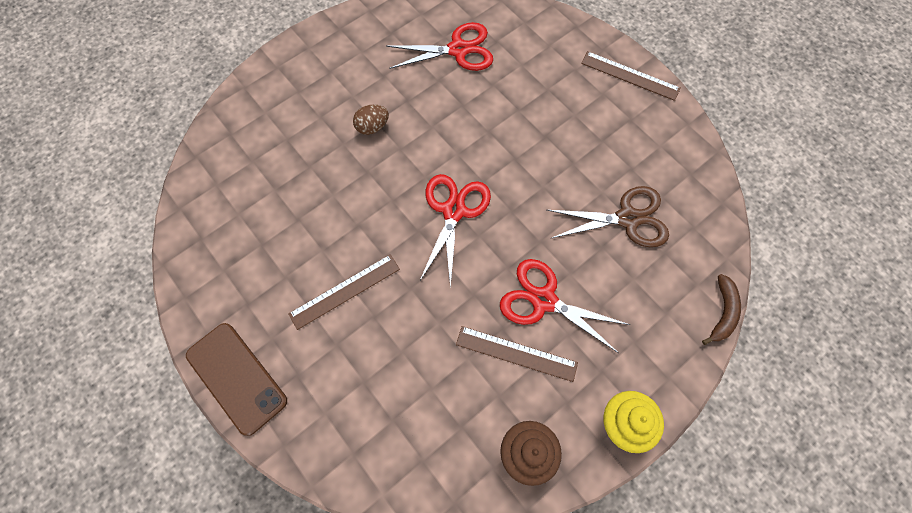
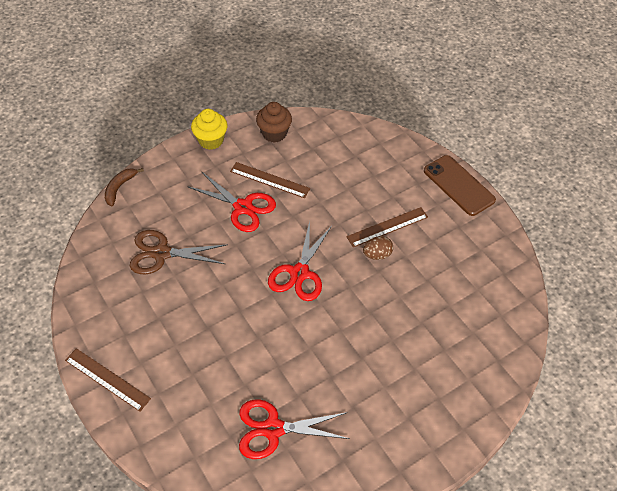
camera: 175 degrees left, 15 degrees down
brown egg [353,104,389,135] -> brown egg moved to [363,236,393,260]

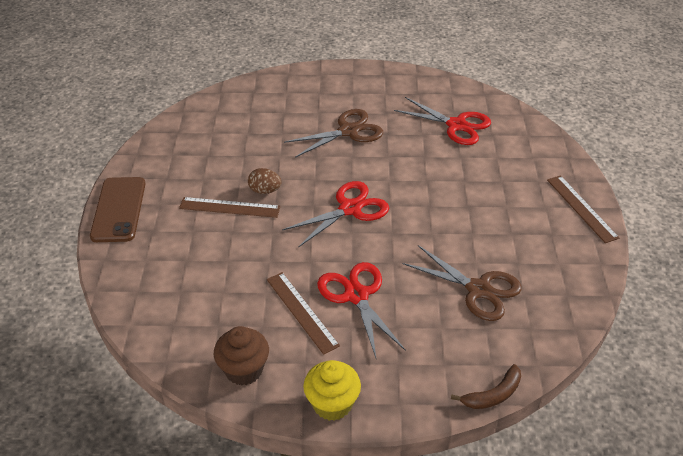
camera: 145 degrees left, 10 degrees down
none -> brown scissors [284,109,383,158]

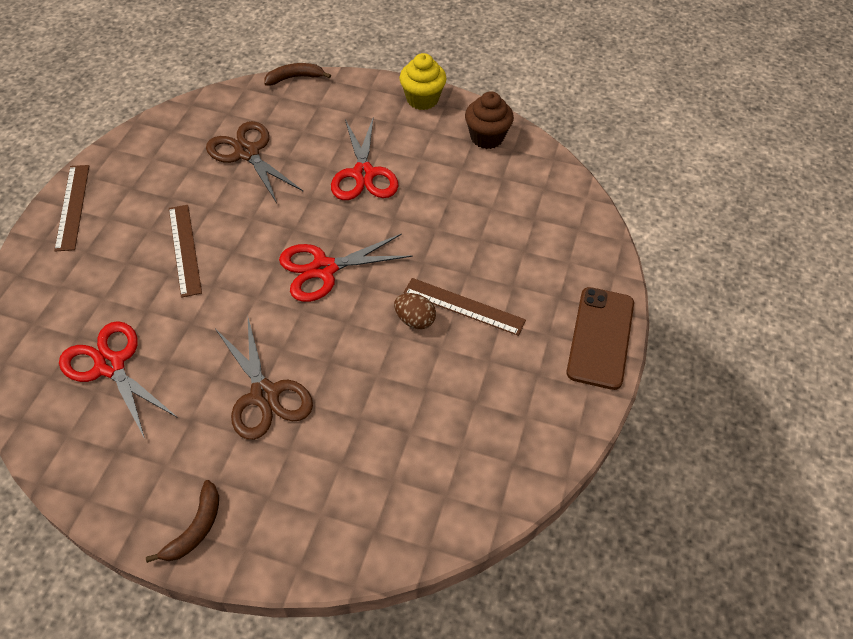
camera: 165 degrees left, 10 degrees up
brown ruler [267,272,340,355] -> brown ruler moved to [169,205,202,298]
brown scissors [284,109,383,158] -> brown scissors turned 105 degrees counterclockwise [215,318,313,440]
none -> brown banana [146,480,219,563]

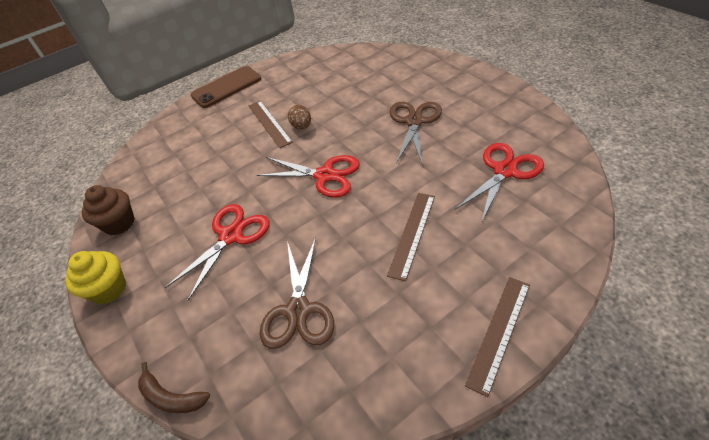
camera: 135 degrees left, 5 degrees down
red scissors [59,321,178,439] -> red scissors turned 135 degrees counterclockwise [455,143,544,223]
brown banana [146,480,219,563] -> none

